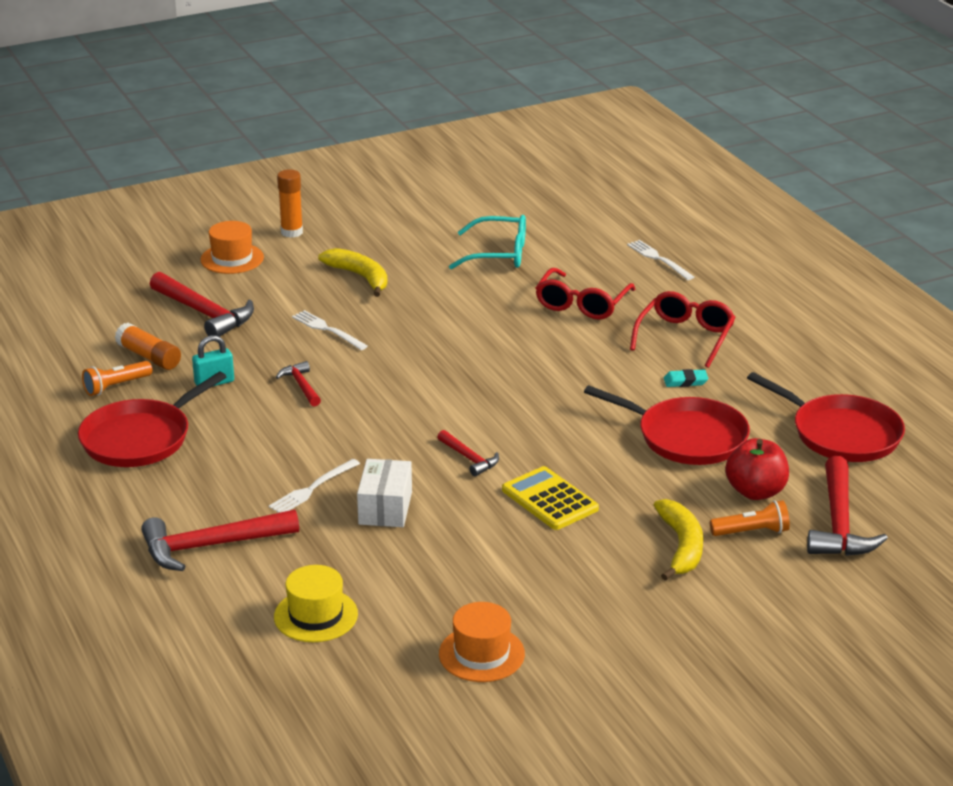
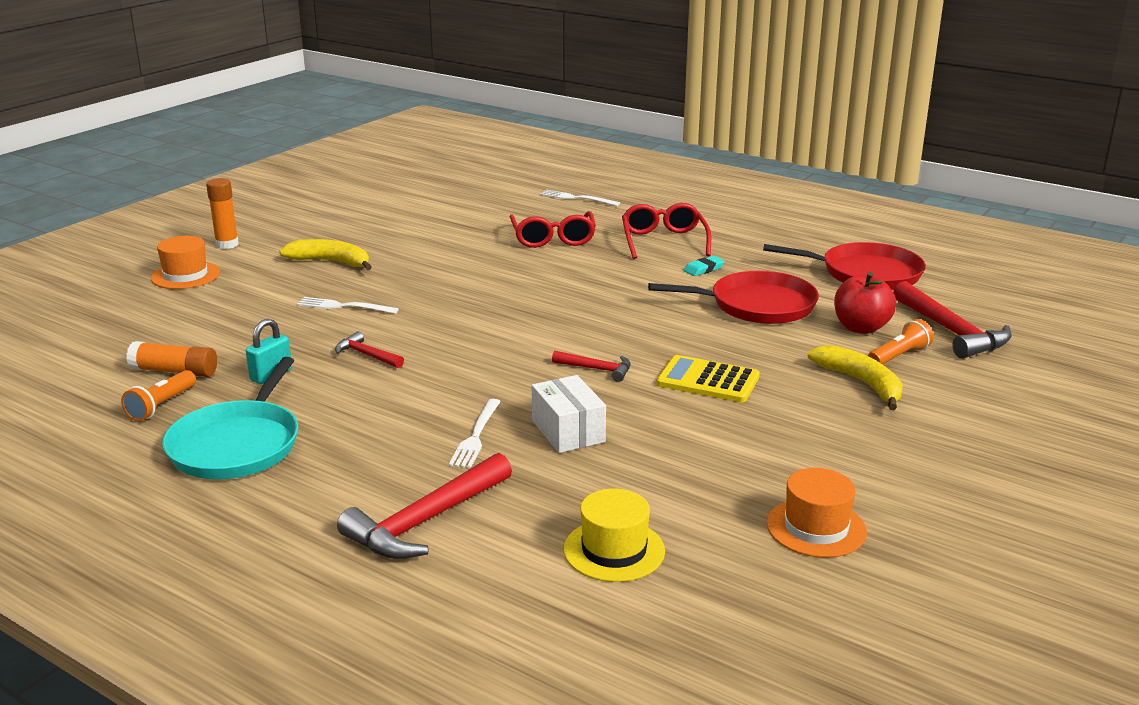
camera: 30 degrees left, 5 degrees down
red pan [78,372,226,467] -> turquoise pan [162,357,298,479]
red hammer [150,272,254,337] -> none
turquoise glasses [449,215,526,269] -> none

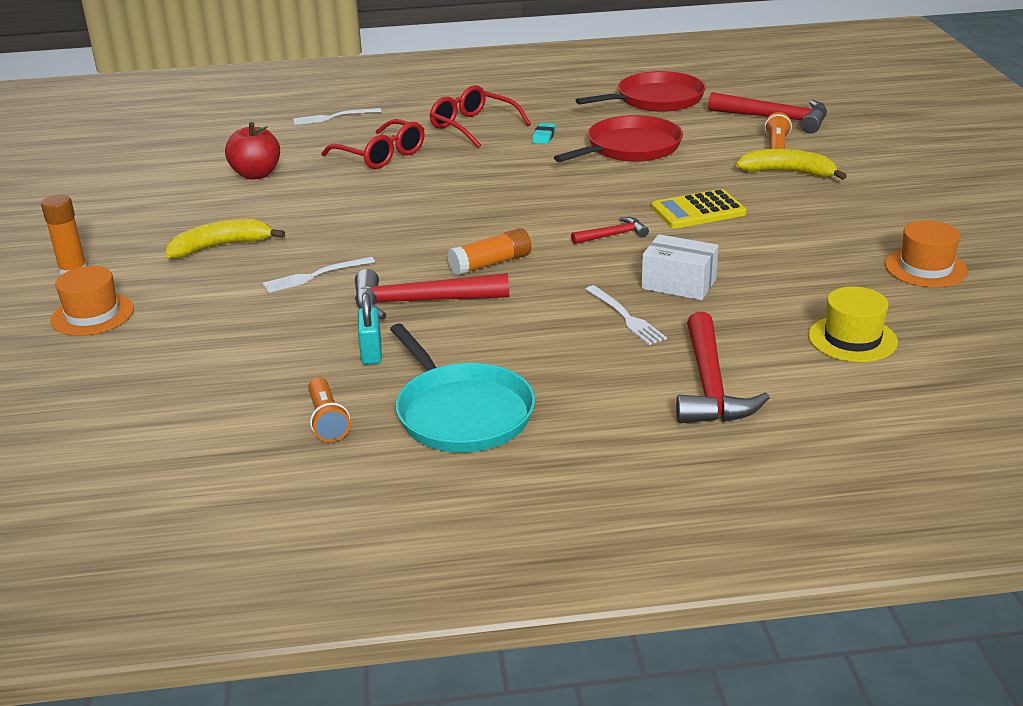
camera: 40 degrees left, 5 degrees up
orange glue stick [126,341,217,377] -> orange glue stick moved to [448,228,531,276]
red hammer [335,331,404,368] -> red hammer [355,269,509,319], size x1.88
red apple [834,272,896,334] -> red apple moved to [225,122,280,180]

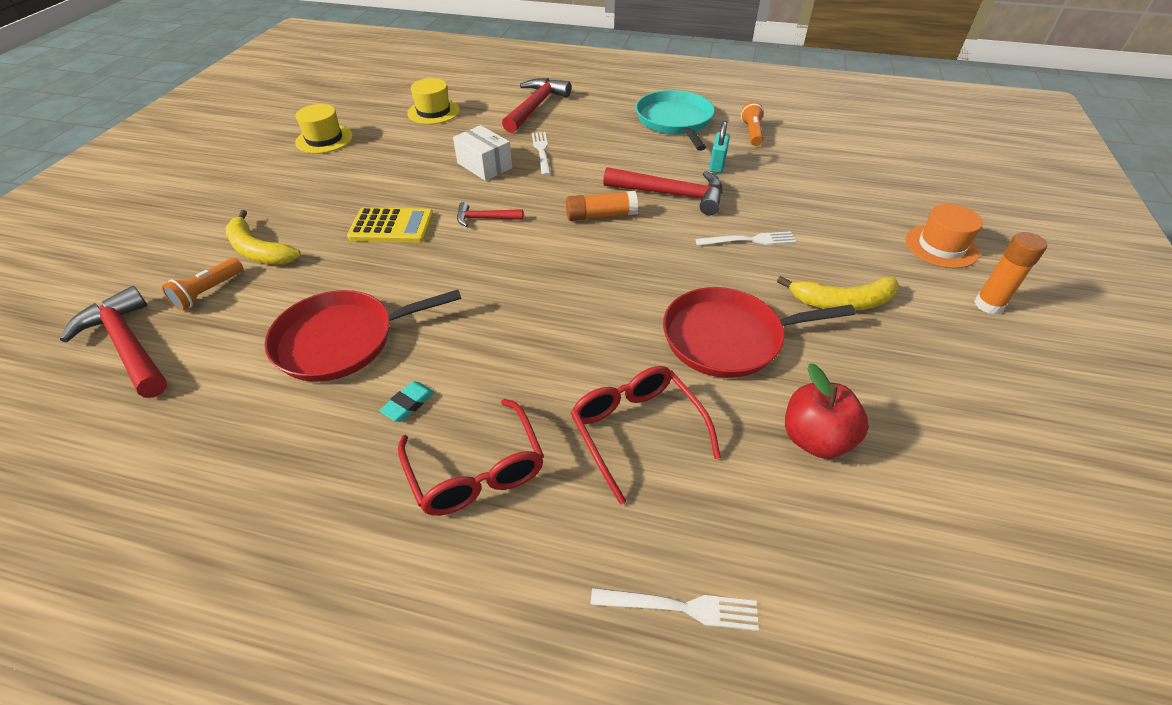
camera: 160 degrees left, 15 degrees up
red pan [576,71,706,112] -> red pan moved to [663,287,856,378]
orange hat [885,220,968,287] -> yellow hat [295,104,353,154]

